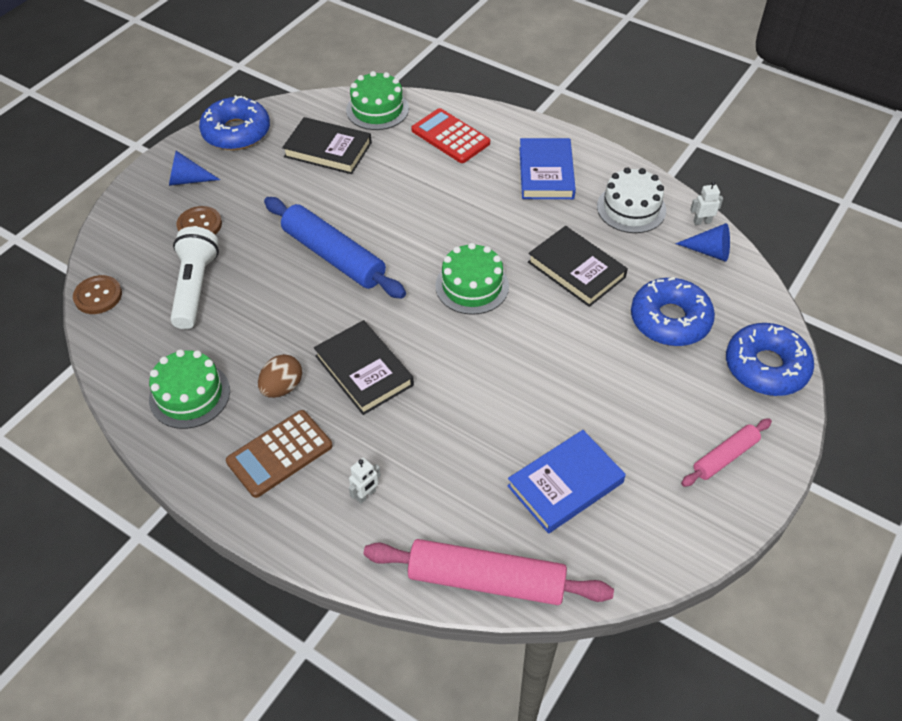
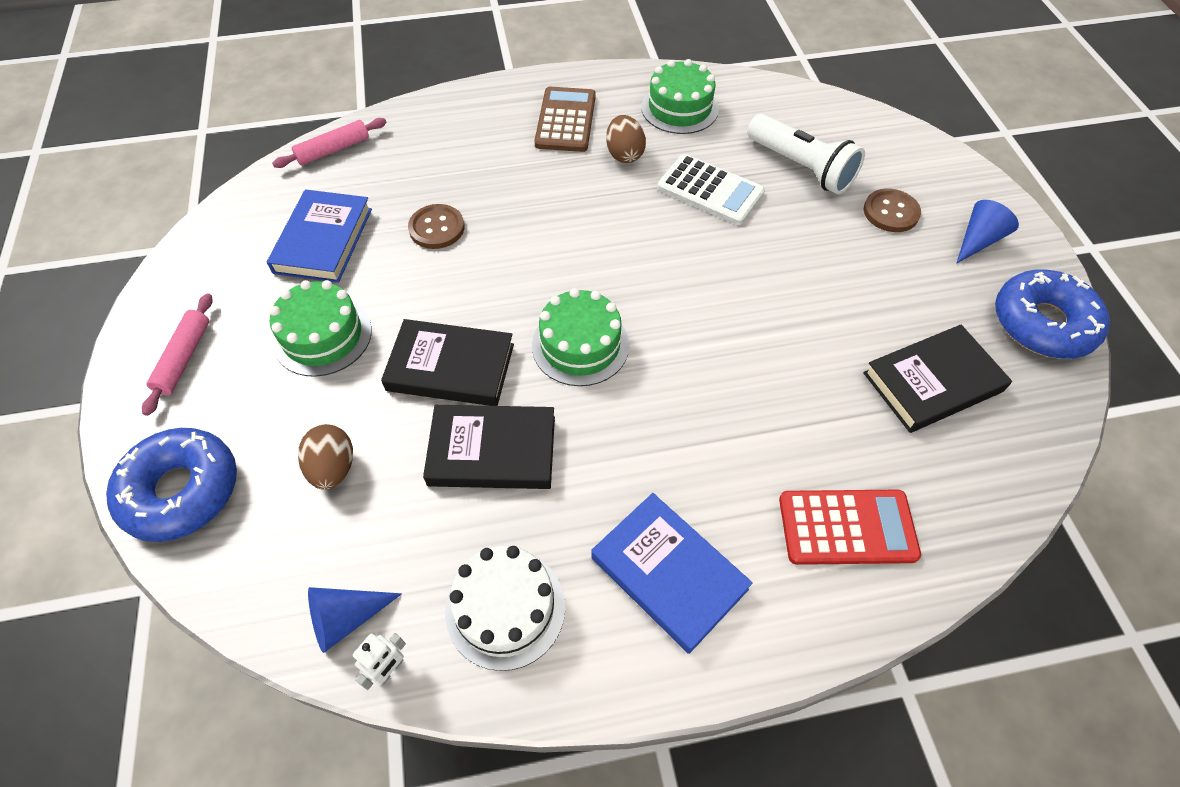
camera: 135 degrees right, 5 degrees up
brown button [73,275,122,314] -> brown button moved to [408,204,464,249]
blue rolling pin [264,197,406,299] -> none
black book [314,320,414,415] -> black book moved to [381,319,514,406]
green cake [346,71,409,130] -> green cake moved to [269,280,372,377]
white robot [349,458,381,504] -> none
pink rolling pin [364,539,614,605] -> pink rolling pin [272,118,387,168], size x0.54
blue donut [631,277,715,346] -> brown egg [298,424,353,490]
none -> white calculator [657,154,765,225]

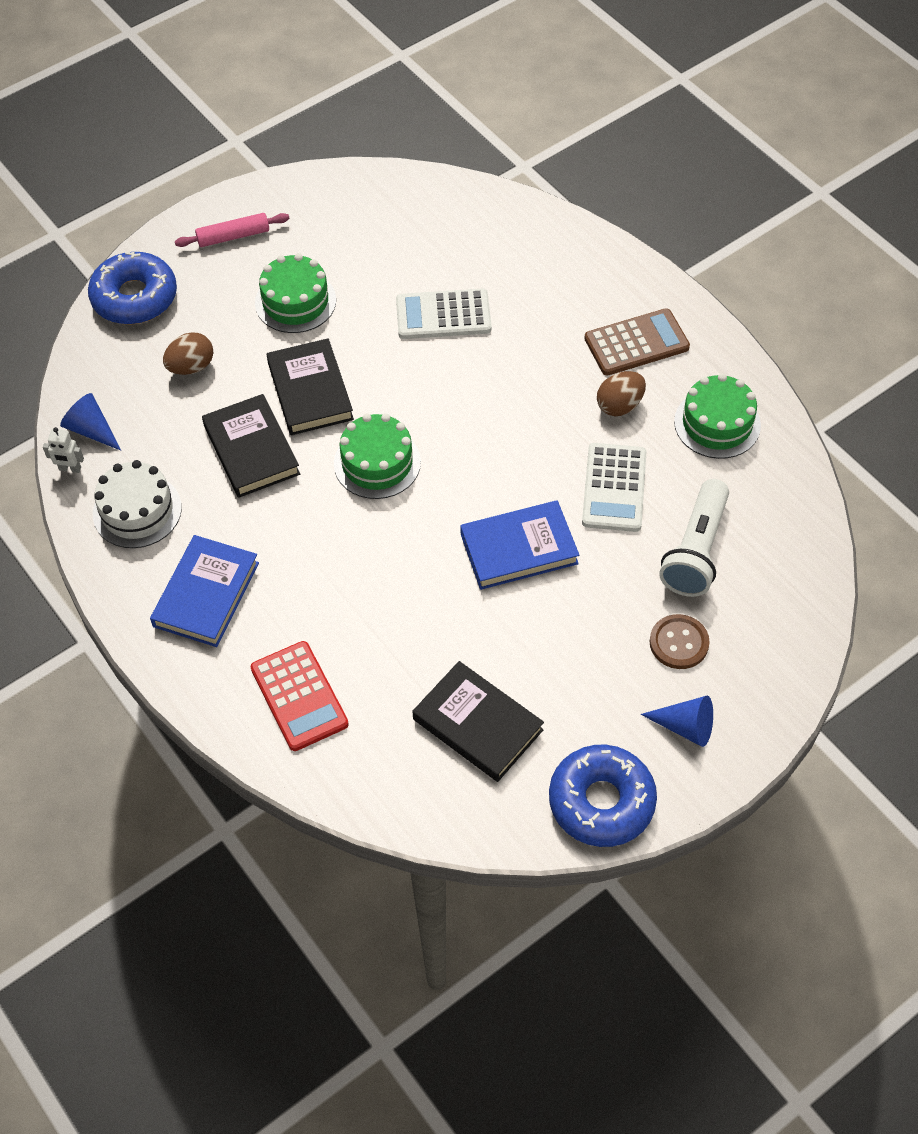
camera: 65 degrees right, 0 degrees up
blue book [267,189,372,283] -> blue book moved to [460,500,579,590]
pink rolling pin [272,118,387,168] -> none
brown button [408,204,464,249] -> white calculator [396,289,491,339]

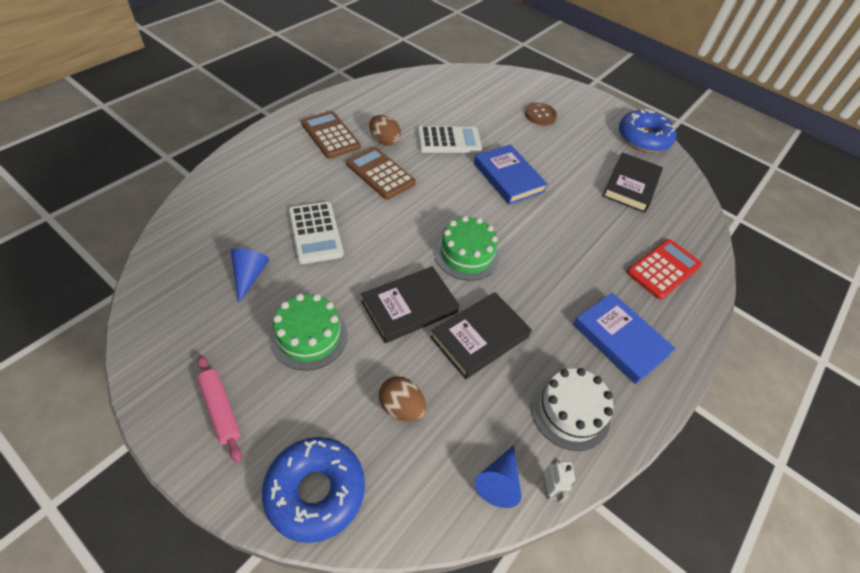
camera: 110 degrees left, 5 degrees down
blue book [150,535,259,647] -> blue book turned 45 degrees clockwise [573,293,676,384]
blue cone [641,696,713,747] -> blue cone moved to [231,248,269,304]
white flashlight [659,479,729,597] -> none
green cake [674,373,761,459] -> none
none -> brown calculator [346,147,416,200]

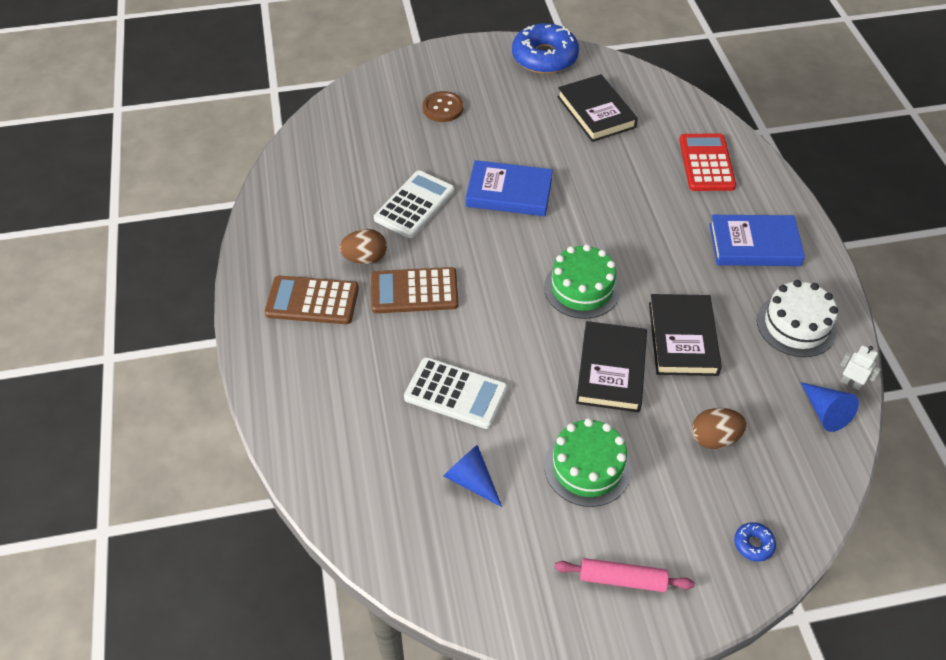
camera: 45 degrees left, 0 degrees up
blue donut [262,437,365,543] -> blue donut [734,522,776,562], size x0.41

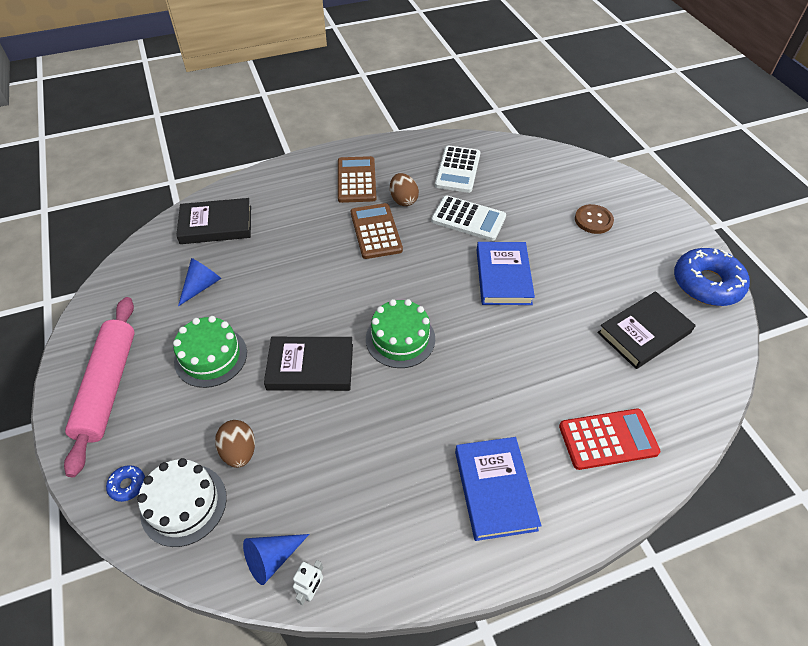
camera: 80 degrees right, 0 degrees up
white calculator [404,357,508,429] -> white calculator moved to [435,145,480,193]
pink rolling pin [555,558,695,592] -> pink rolling pin [64,297,135,477], size x1.84
black book [649,294,722,376] -> black book moved to [176,198,251,244]
white cake [757,280,838,357] -> white cake moved to [137,458,227,547]

